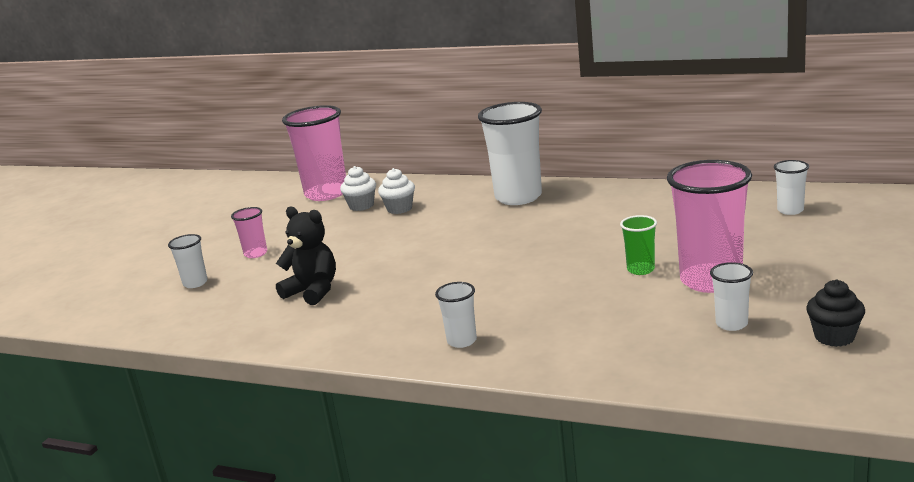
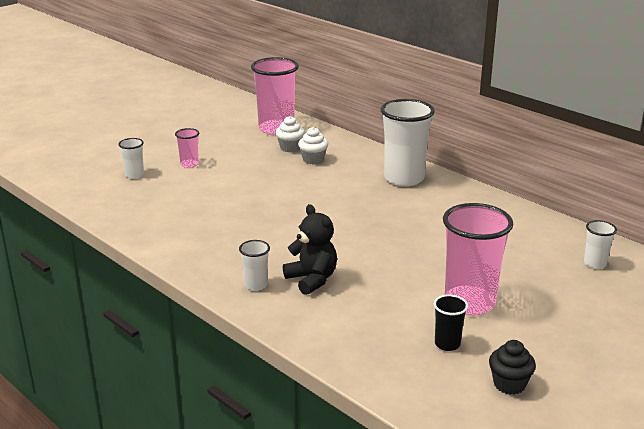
camera: 20 degrees right, 5 degrees up
black teddy bear [276,206,336,305] -> black teddy bear moved to [283,204,337,295]
green cup [620,215,657,275] -> none
white cup [710,262,753,331] -> black cup [434,295,468,351]

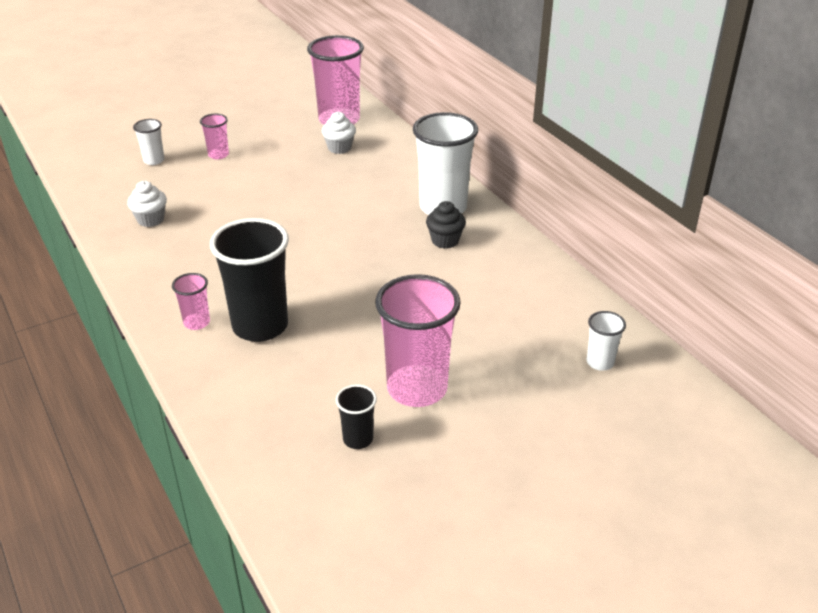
camera: 15 degrees right, 10 degrees up
white cup [239,240,270,291] -> pink cup [172,273,210,330]
black teddy bear [283,204,337,295] -> black cup [210,218,289,342]
white cupcake [298,127,328,164] -> white cupcake moved to [127,181,167,227]
black cupcake [489,340,536,395] -> black cupcake moved to [426,201,466,249]

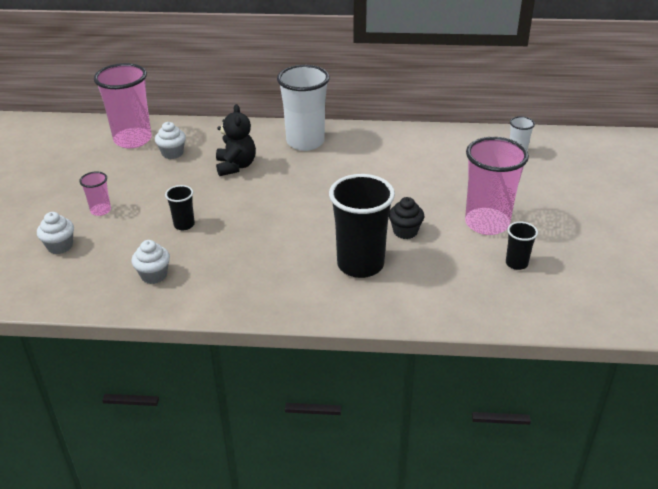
camera: 55 degrees left, 0 degrees up
white cup [133,119,165,165] -> white cupcake [37,212,74,254]
pink cup [172,273,210,330] -> none
black cupcake [426,201,466,249] -> black cupcake moved to [389,197,424,239]
none -> black cup [165,185,195,231]
none -> black teddy bear [216,104,256,176]

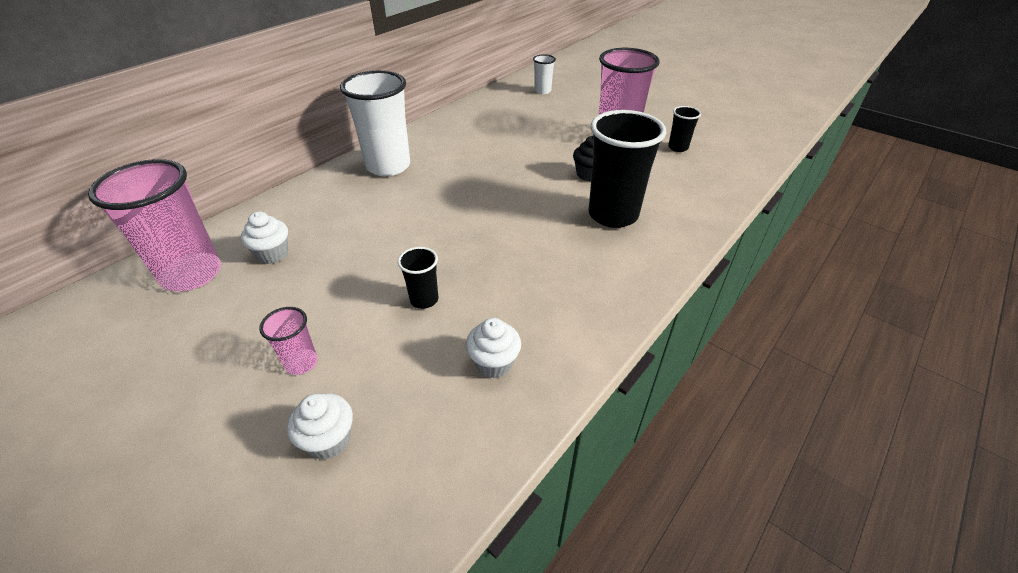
camera: 55 degrees left, 5 degrees up
black teddy bear [216,104,256,176] -> none

